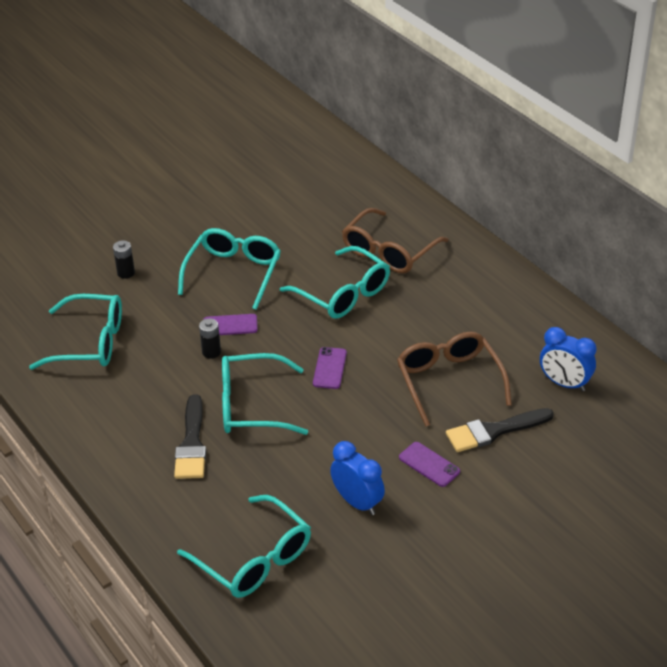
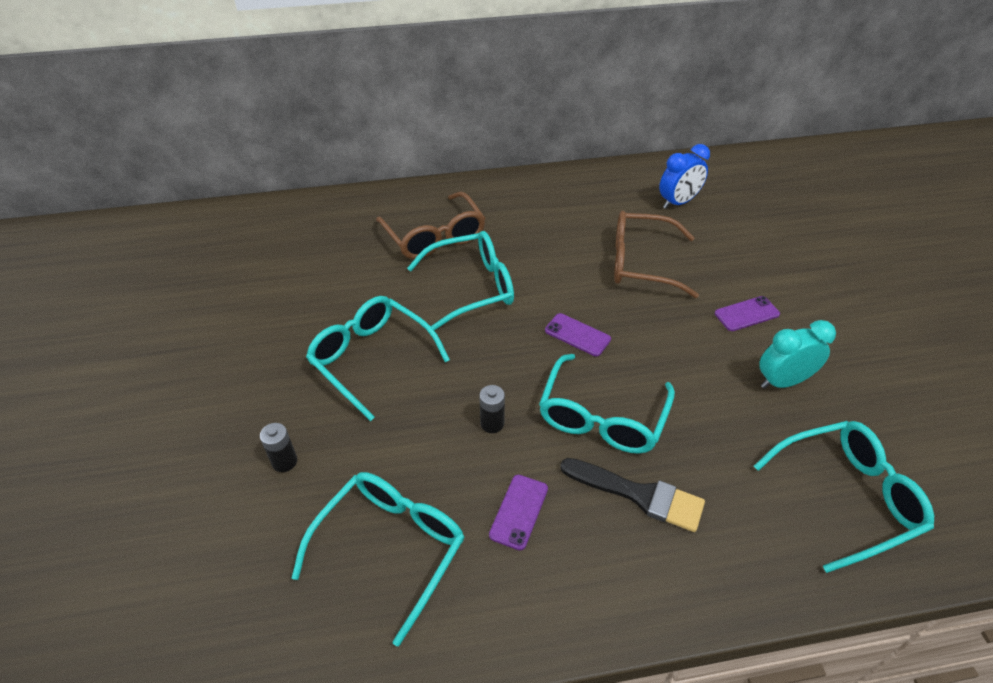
camera: 65 degrees left, 5 degrees up
purple phone [203,314,258,335] -> purple phone moved to [489,475,548,550]
blue clock [330,441,385,515] -> turquoise clock [759,320,836,389]
black brush [446,408,554,452] -> none

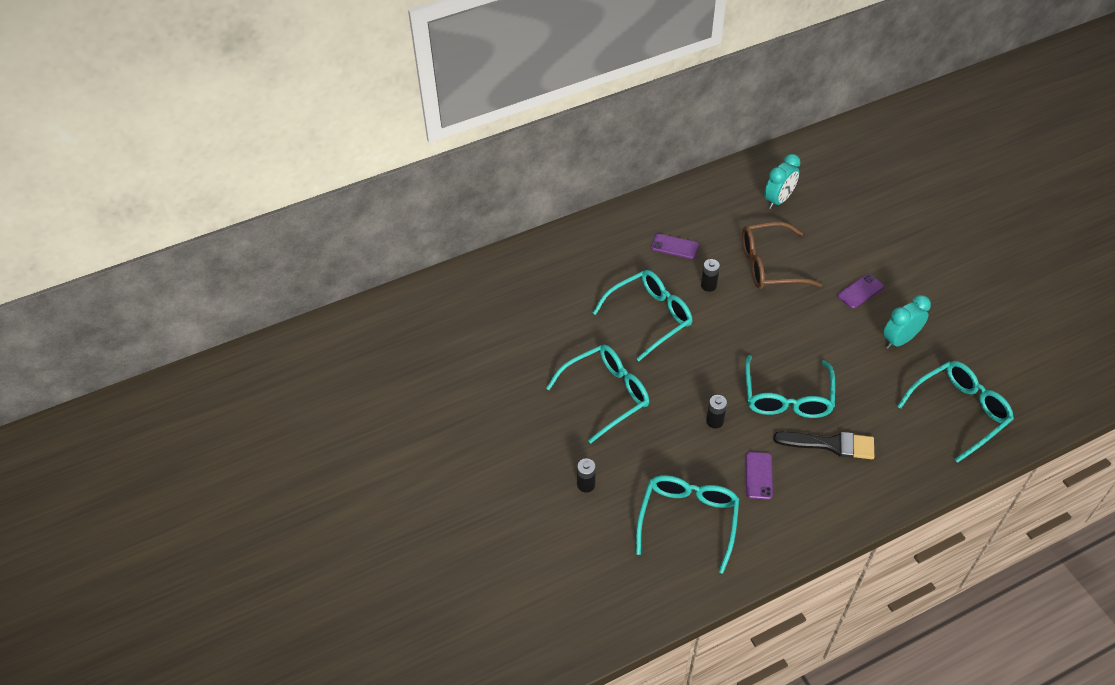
camera: 15 degrees left, 5 degrees up
turquoise glasses [306,296,450,421] -> turquoise glasses turned 120 degrees clockwise [546,345,649,444]
brown glasses [376,192,485,259] -> none
purple phone [545,313,611,356] -> purple phone moved to [651,234,699,259]
blue clock [659,144,710,209] -> turquoise clock [764,154,801,209]
none -> black battery [701,259,720,292]

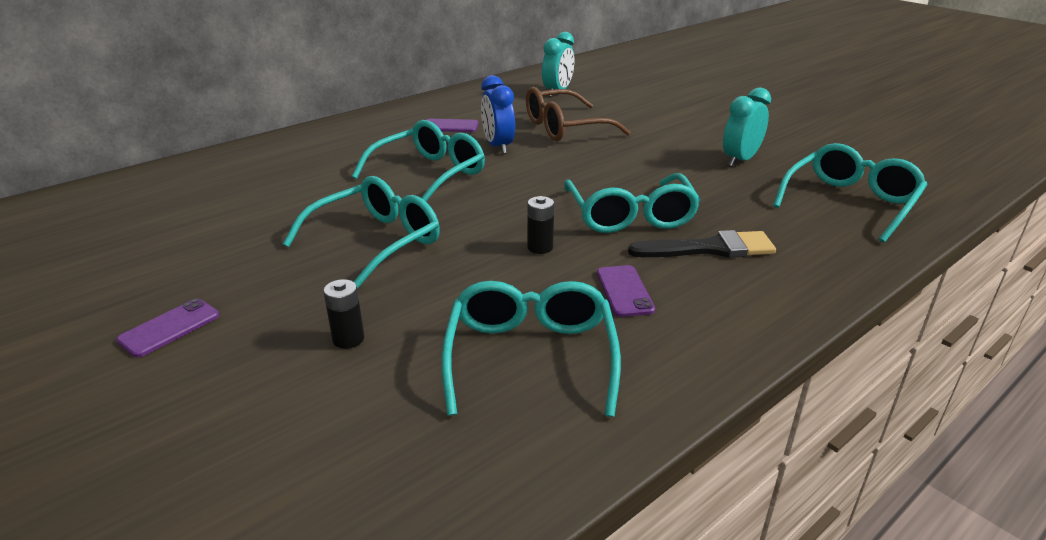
camera: 15 degrees left, 20 degrees down
black battery [701,259,720,292] -> blue clock [481,75,515,154]
purple phone [838,274,884,309] -> purple phone moved to [116,299,219,357]

